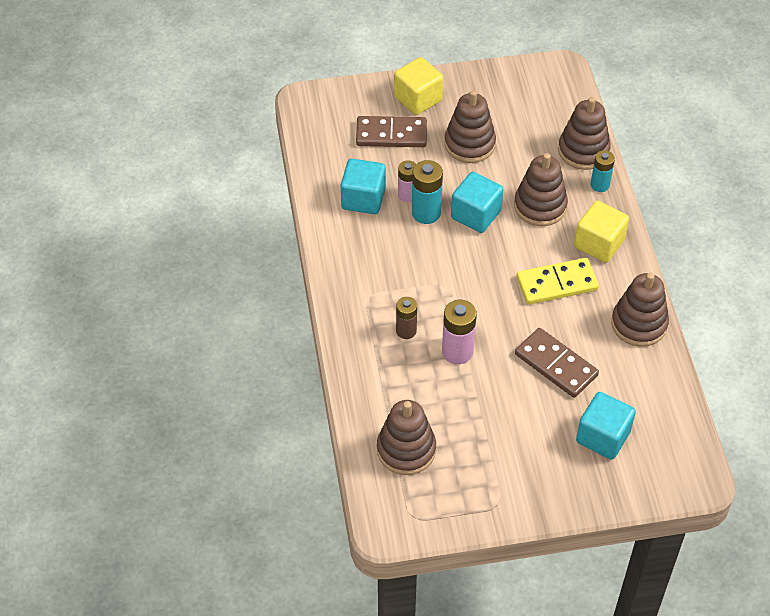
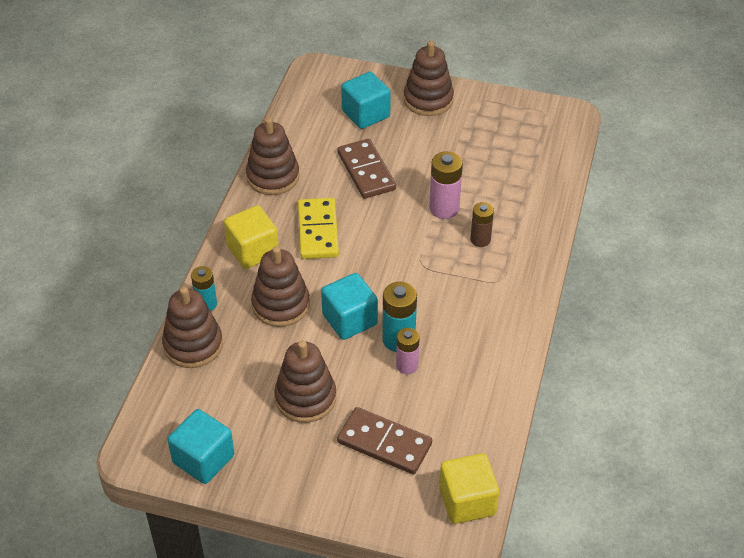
camera: 155 degrees left, 5 degrees down
turquoise cube [341,159,386,214] -> turquoise cube moved to [168,409,234,484]
brown stacking toy [377,400,436,475] -> brown stacking toy moved to [404,41,454,116]
yellow cube [394,57,443,115] -> yellow cube moved to [439,453,499,524]
yellow domino [516,258,599,305] -> yellow domino turned 75 degrees clockwise [298,198,339,259]

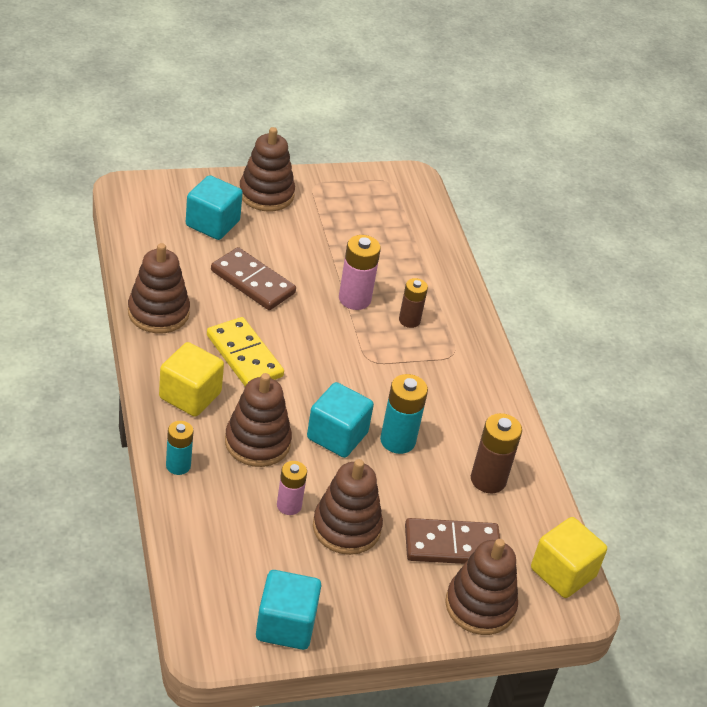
camera: 35 degrees left, 5 degrees down
brown stacking toy [162,287,223,368] -> brown stacking toy moved to [445,539,518,635]
pink battery [396,328,420,374] -> pink battery moved to [277,461,307,515]
none -> brown battery [471,413,522,493]

